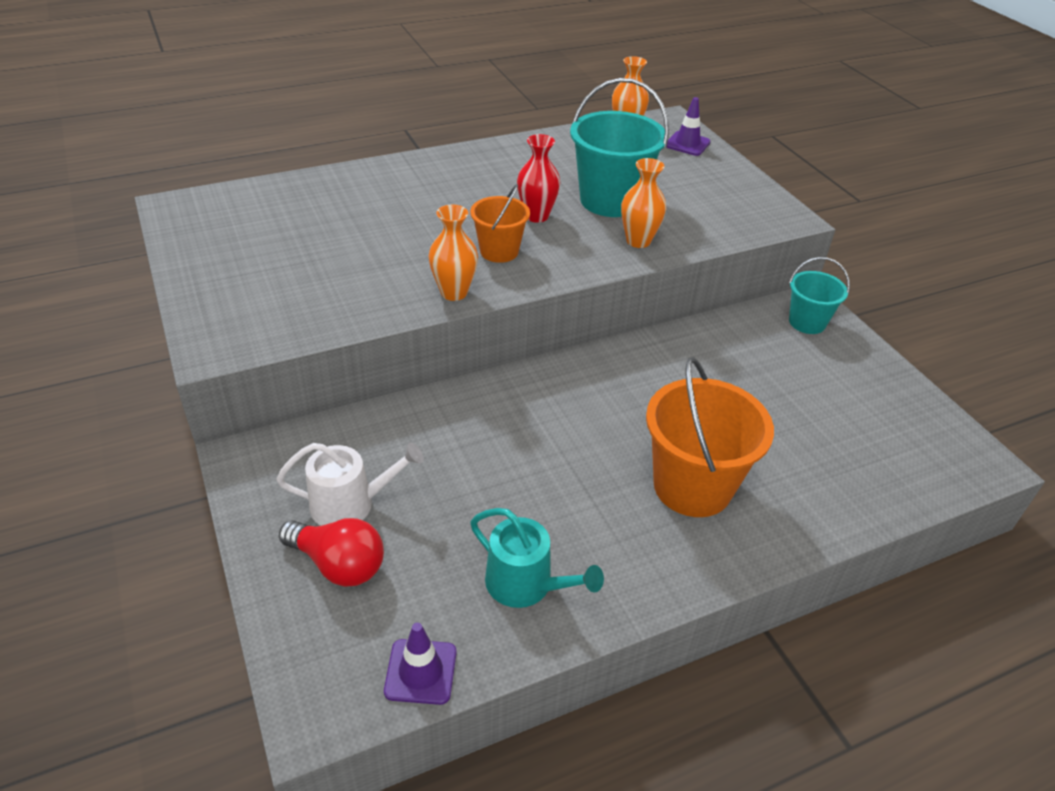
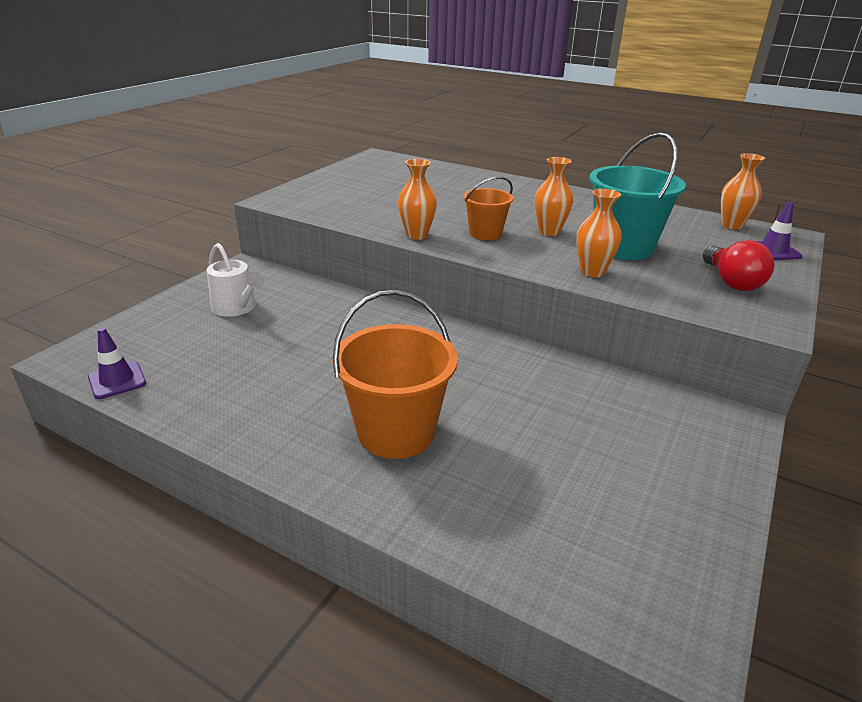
camera: 55 degrees right, 10 degrees down
red light bulb [279,518,384,587] -> red light bulb moved to [703,240,774,291]
turquoise watering can [470,508,604,608] -> none
red vase [517,134,561,223] -> orange vase [535,157,573,236]
turquoise bucket [789,257,850,334] -> none

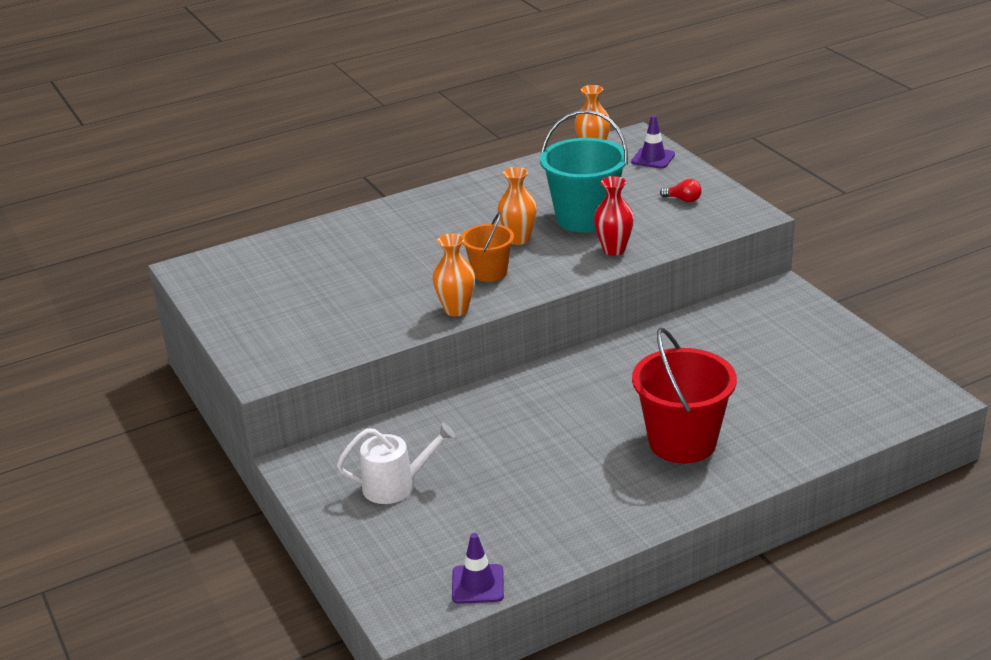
camera: 55 degrees left, 0 degrees up
orange bucket [332,290,458,459] -> red bucket [632,328,737,463]
orange vase [577,189,622,277] -> red vase [594,176,634,256]
red light bulb [703,240,774,291] -> red light bulb [660,179,702,202], size x0.55

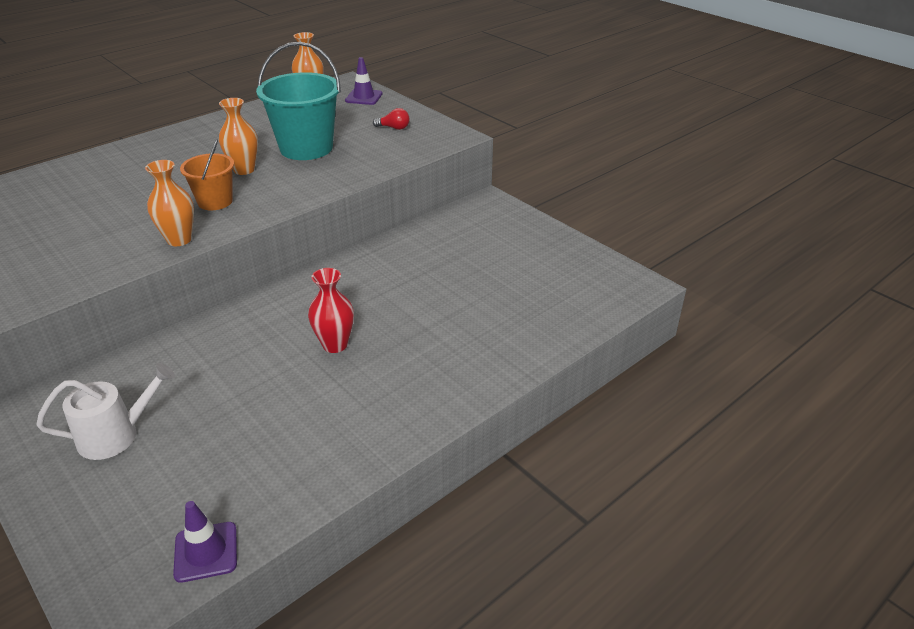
camera: 15 degrees left, 5 degrees up
red vase [594,176,634,256] -> red vase moved to [308,268,354,353]
red bucket [632,328,737,463] -> none

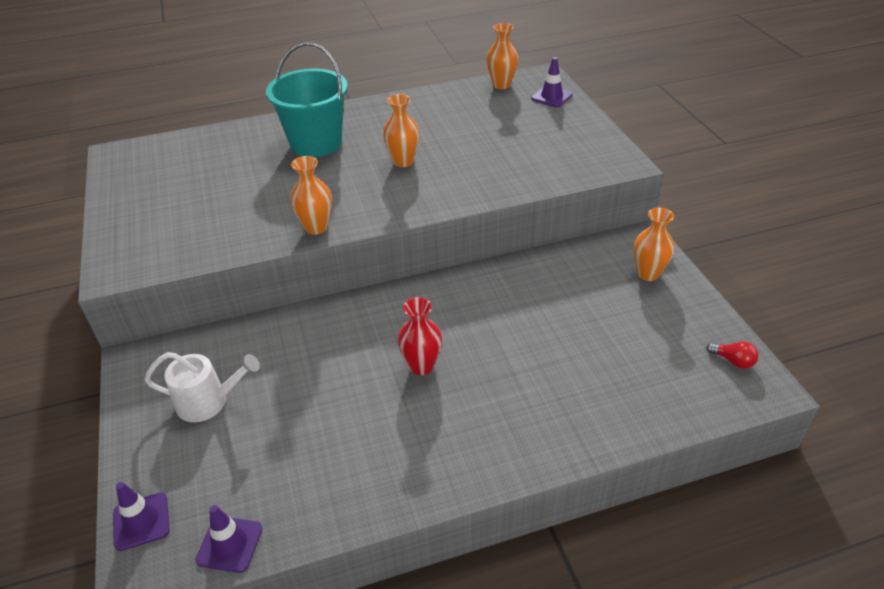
camera: 25 degrees right, 5 degrees up
orange bucket [180,139,234,210] -> none
turquoise bucket [256,42,341,160] -> turquoise bucket moved to [266,42,348,157]
red light bulb [373,108,410,130] -> red light bulb moved to [706,341,759,369]
none -> purple traffic cone [113,482,170,551]
none -> orange vase [634,207,675,281]

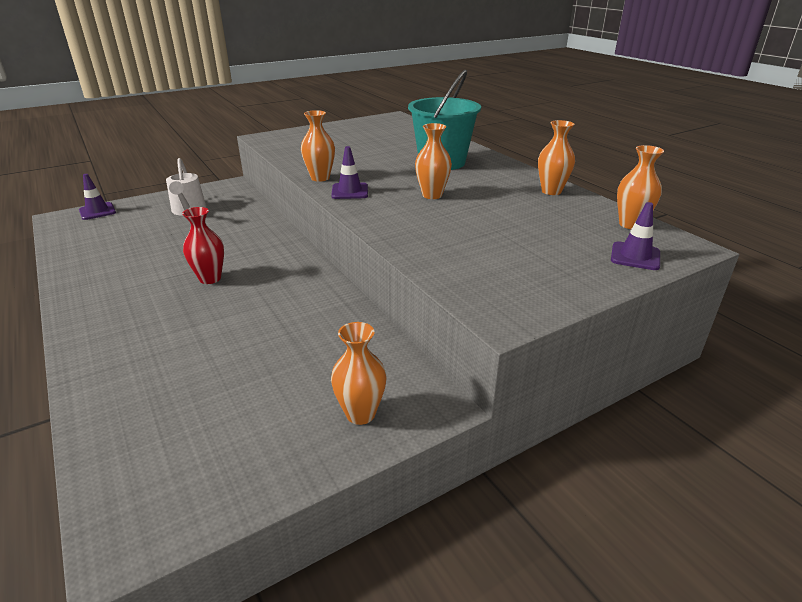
camera: 75 degrees right, 10 degrees down
purple traffic cone [196,505,262,573] -> purple traffic cone moved to [331,146,368,199]
red light bulb [706,341,759,369] -> none
none -> orange vase [538,120,575,195]

